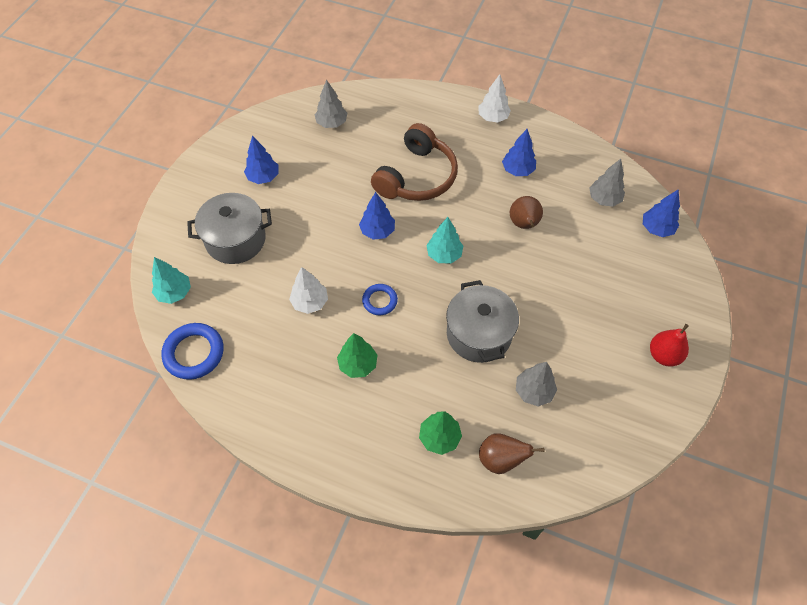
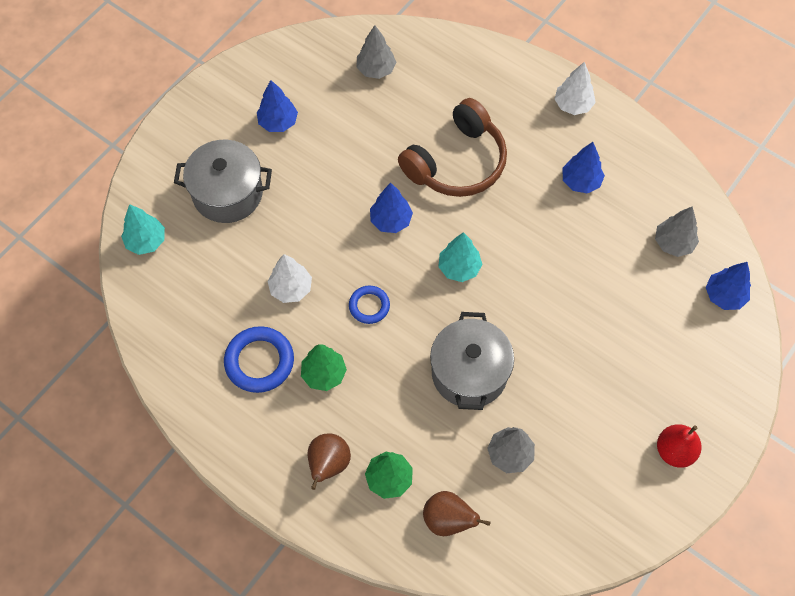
camera: 15 degrees right, 5 degrees up
blue ring [161,323,224,380] -> blue ring moved to [224,326,294,393]
brown pear [510,196,543,229] -> brown pear moved to [308,433,351,490]

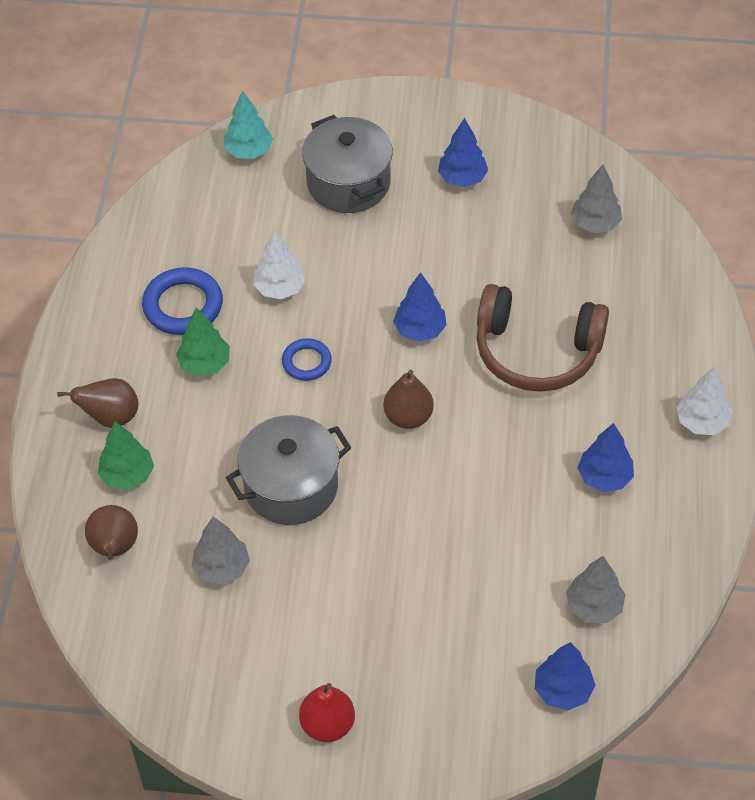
camera: 60 degrees right, 10 degrees down
turquoise tree [438,232,482,282] -> brown pear [383,370,434,429]

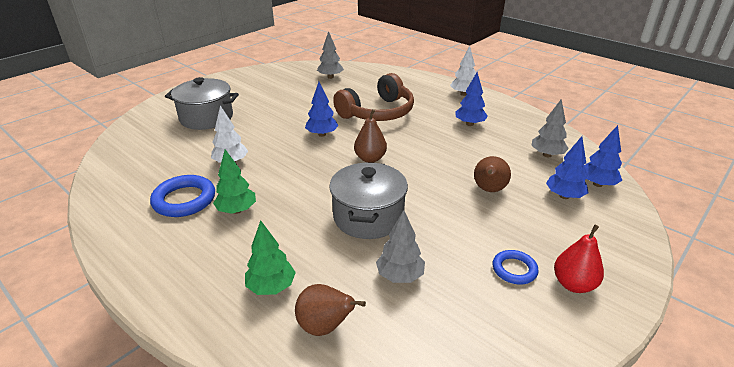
camera: 55 degrees left, 20 degrees down
brown pear [57,378,139,428] -> brown pear moved to [474,156,511,192]
turquoise tree [224,91,273,159] -> none
blue ring [282,338,332,381] -> blue ring moved to [493,250,539,284]
blue tree [438,118,488,187] -> blue tree moved to [546,136,588,199]

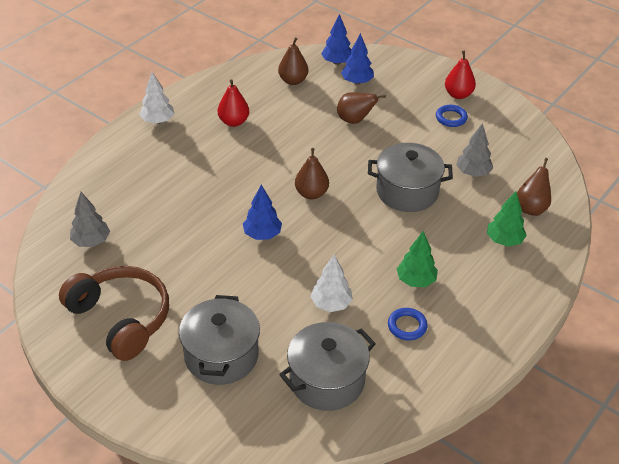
camera: 95 degrees left, 10 degrees up
blue ring [150,175,215,217] -> blue ring [388,308,428,340], size x0.60
brown headphones [333,73,414,121] -> brown headphones moved to [59,266,169,361]
blue tree [456,72,488,126] -> red pear [218,79,249,127]
grey tree [531,99,569,158] -> brown pear [278,38,308,85]
none -> grey pot [279,322,376,411]

